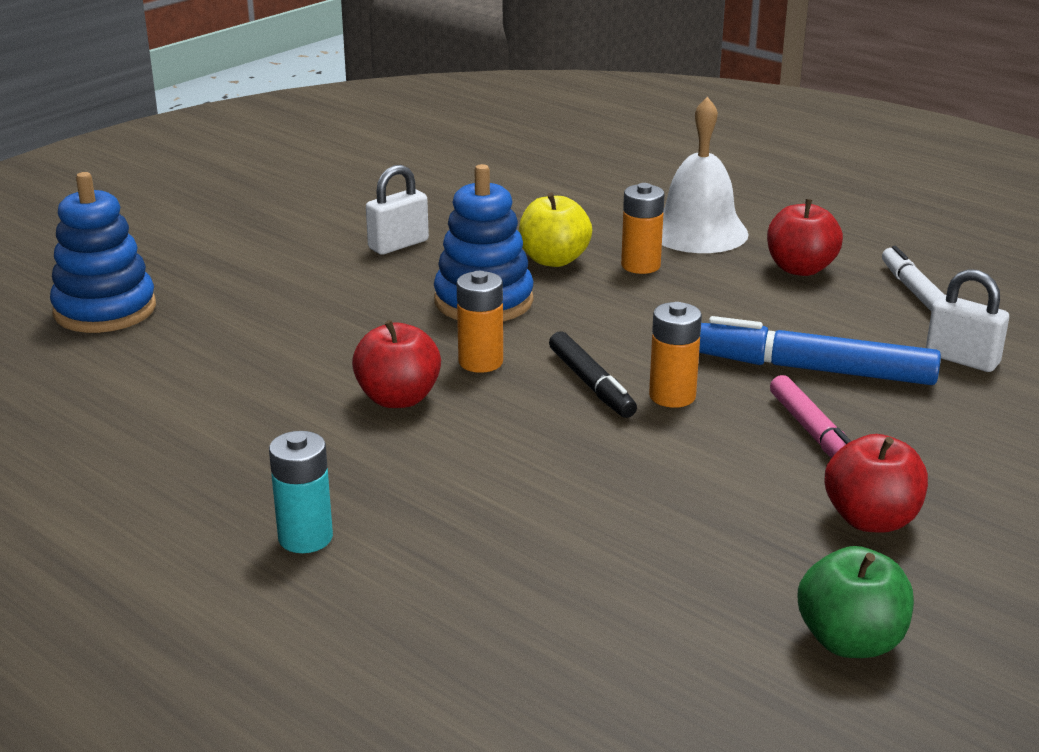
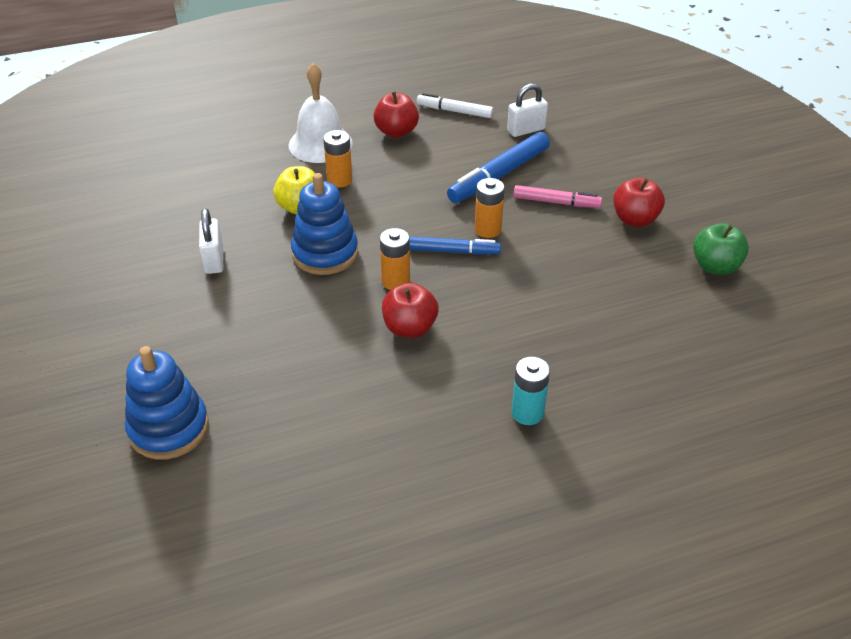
camera: 60 degrees left, 15 degrees up
black marker [549,332,637,418] -> blue marker [409,236,501,255]

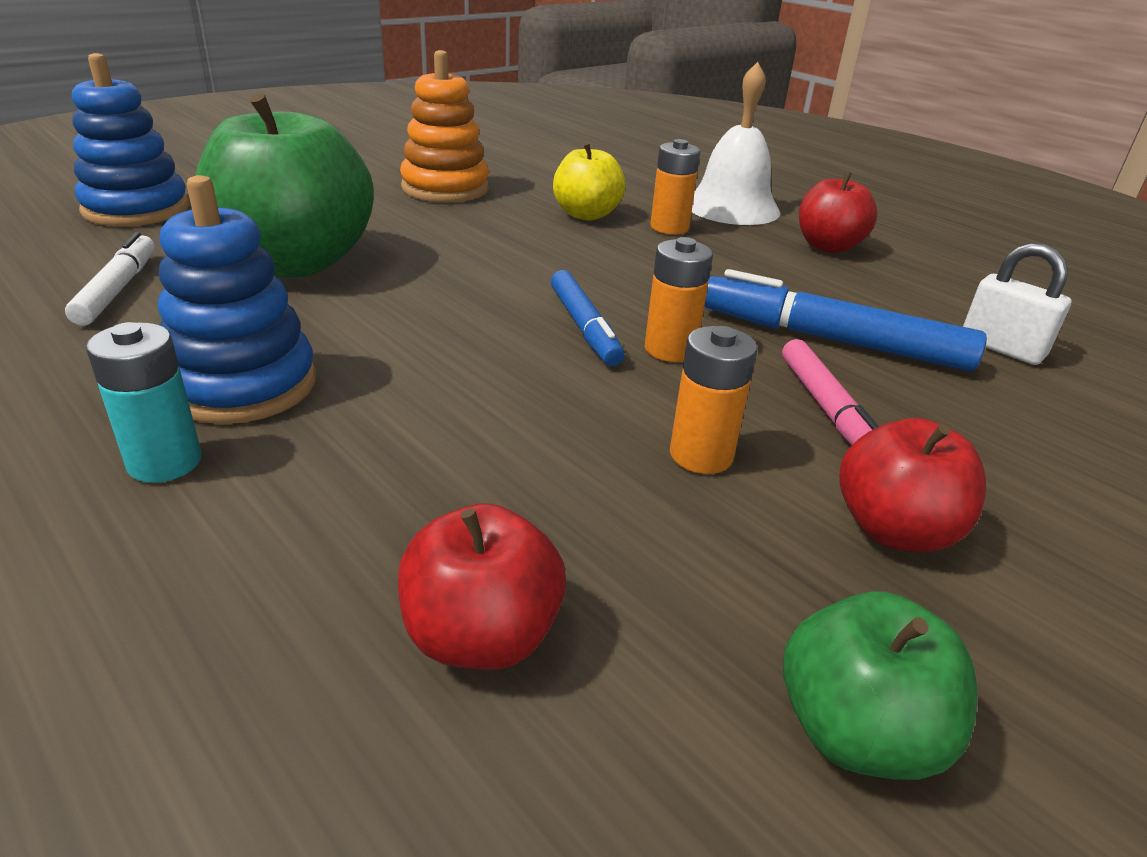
camera: 65 degrees right, 10 degrees down
white padlock [199,208,223,274] -> orange stacking toy [400,50,489,203]
blue stacking toy [291,173,358,275] -> blue stacking toy moved to [158,175,316,424]
orange battery [380,228,410,290] -> orange battery moved to [670,326,757,474]
red apple [382,283,439,338] -> red apple moved to [398,503,566,670]
white marker [417,93,493,118] -> white marker moved to [65,232,155,326]
none -> green apple [195,93,374,277]

